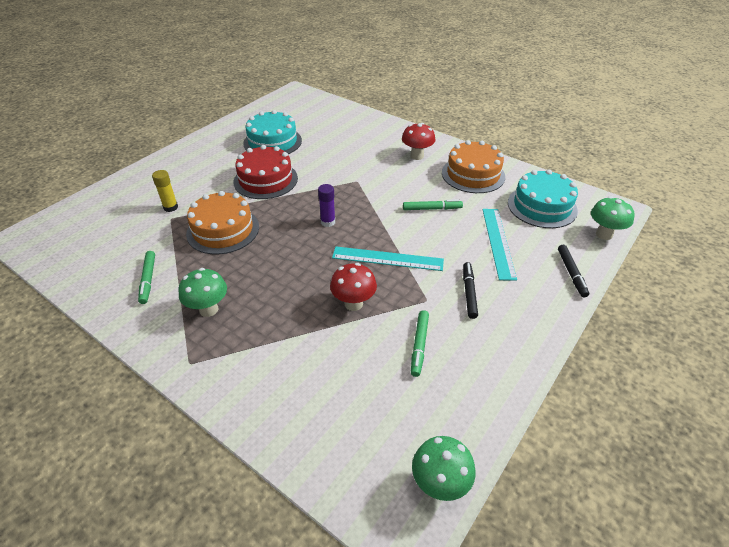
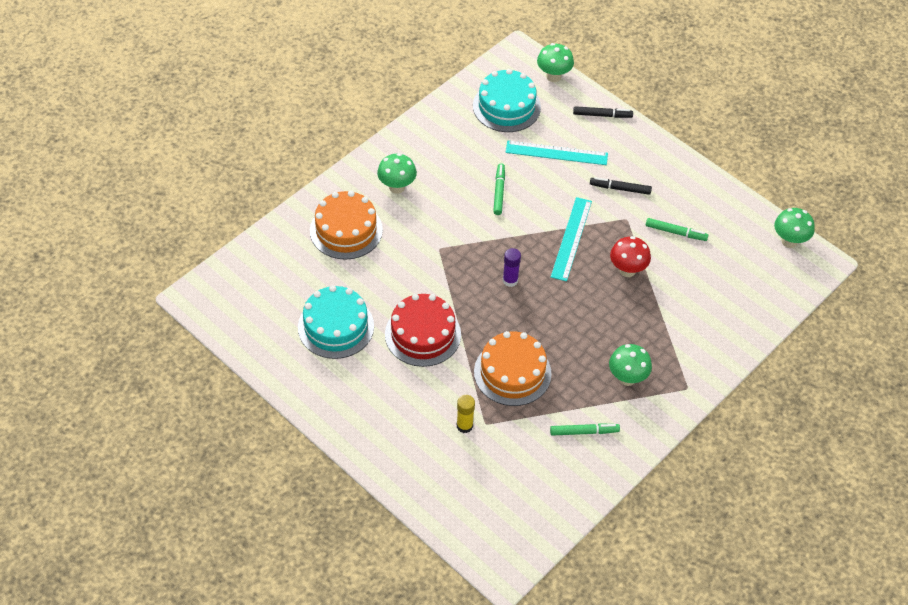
camera: 85 degrees left, 10 degrees up
red mushroom [402,123,435,160] -> green mushroom [377,153,417,194]
orange cake [442,140,505,193] -> orange cake moved to [310,191,383,260]

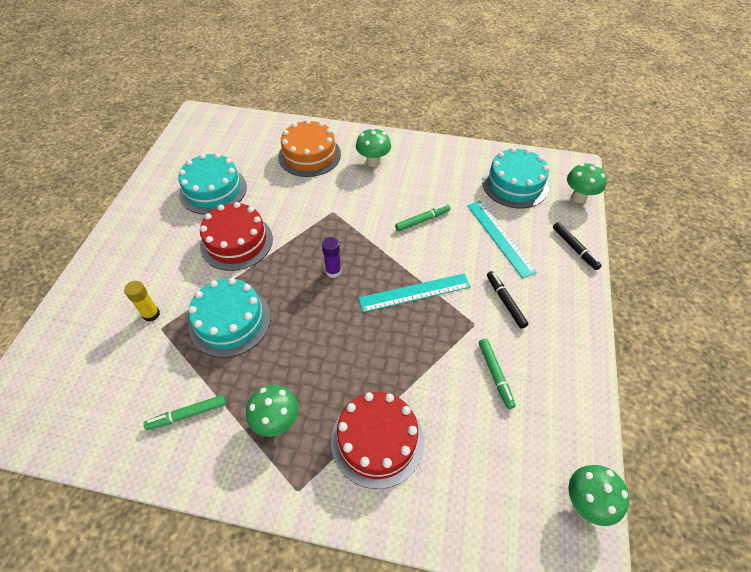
camera: 60 degrees right, 0 degrees up
orange cake [474,331,552,406] -> turquoise cake [188,278,271,357]
green marker [550,423,620,436] -> green marker turned 105 degrees clockwise [144,395,226,430]
red mushroom [610,236,651,277] -> none
none -> red cake [331,392,424,489]

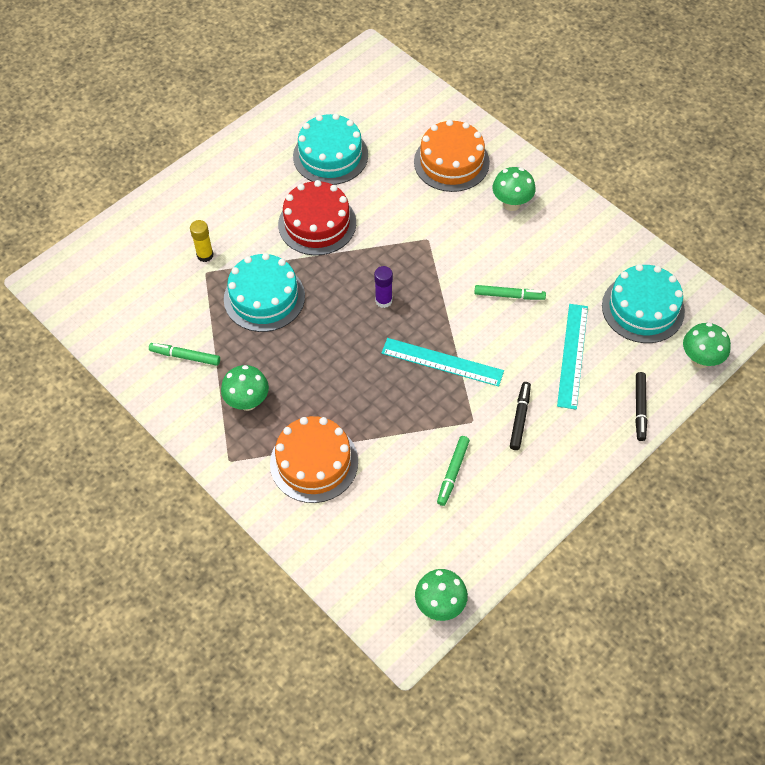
camera: 35 degrees right, 5 degrees up
red cake [331,392,424,489] -> orange cake [270,416,358,503]

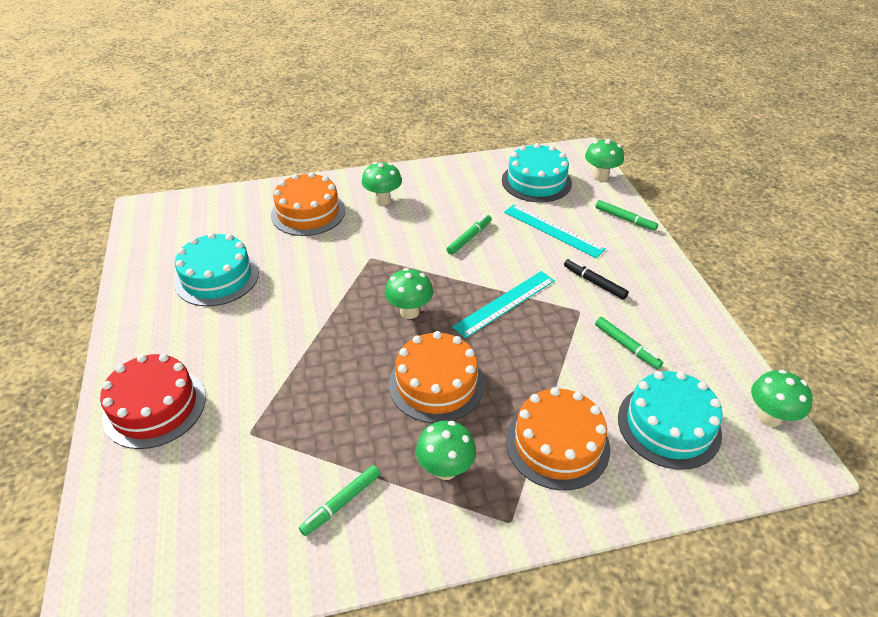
camera: 60 degrees left, 15 degrees down
yellow glue stick [190,220,213,262] -> none
turquoise cake [224,253,305,332] -> turquoise cake moved to [618,371,723,470]
red cake [278,180,356,255] -> red cake moved to [100,354,206,449]
purple glue stick [374,266,393,308] -> green mushroom [385,268,433,319]
black marker [635,372,647,441] -> green marker [596,200,658,231]
none -> orange cake [389,331,485,423]

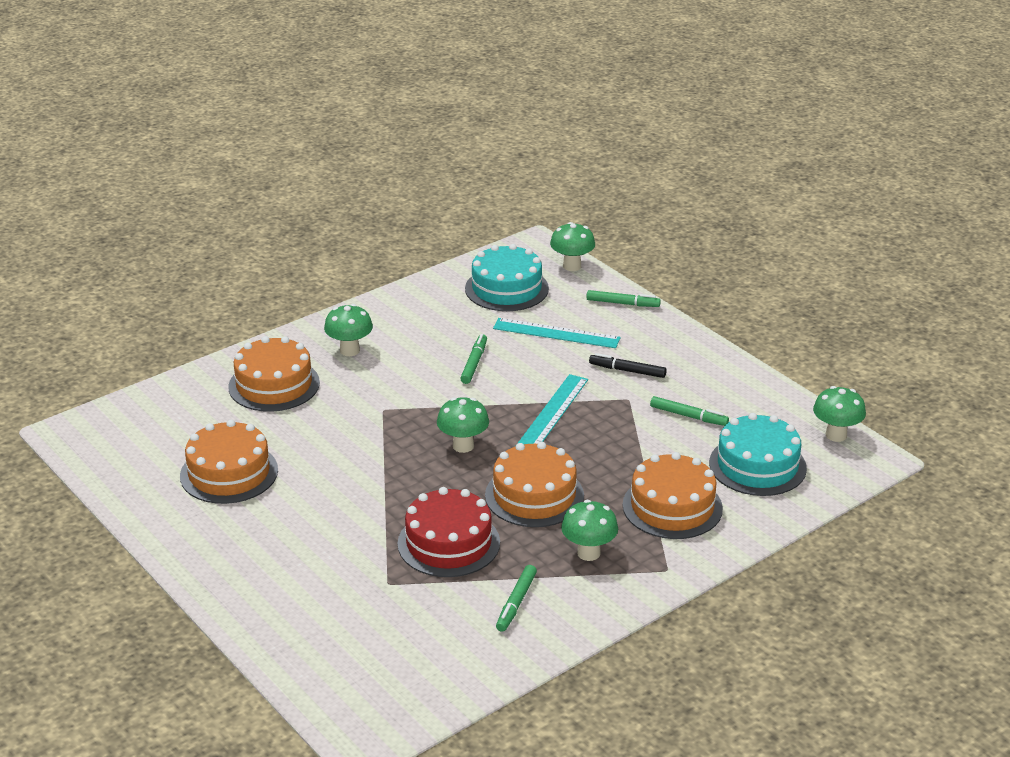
camera: 25 degrees left, 10 degrees down
red cake [100,354,206,449] -> red cake moved to [397,487,500,577]
turquoise cake [174,232,259,306] -> orange cake [180,420,278,504]

